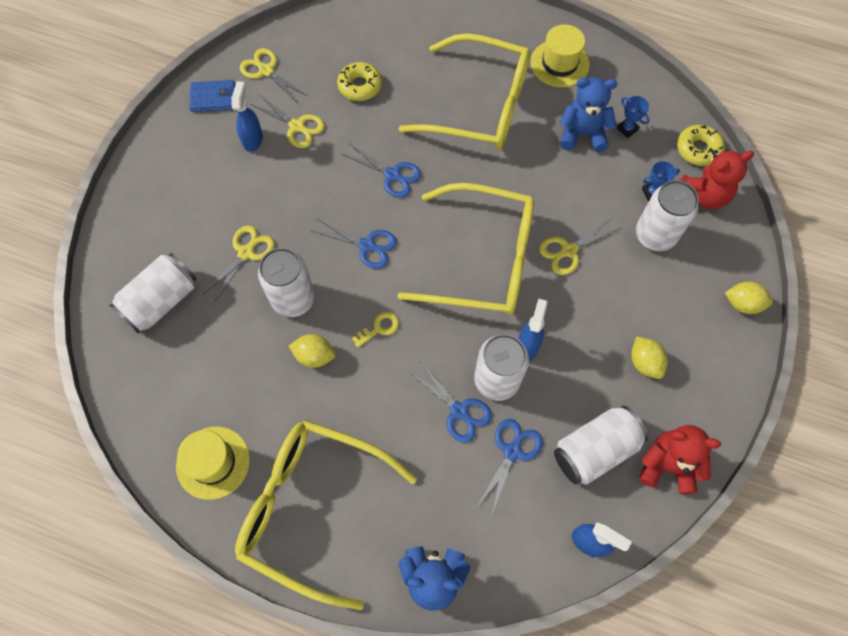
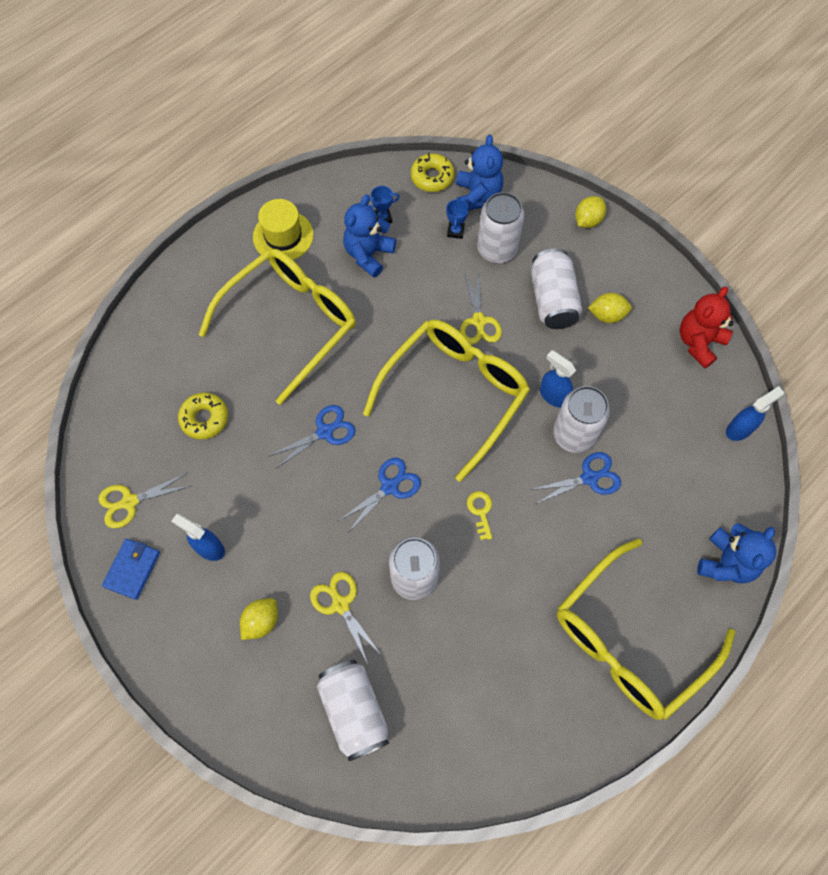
camera: 65 degrees left, 0 degrees up
yellow hat [176,426,250,500] -> none
yellow scissors [250,95,325,148] -> none
yellow lemon [289,334,335,368] -> yellow lemon moved to [240,598,278,640]
blue scissors [476,419,543,513] -> none
white can [554,406,648,485] -> white can moved to [531,248,582,329]
red teddy bear [680,149,754,209] -> blue teddy bear [456,135,503,210]

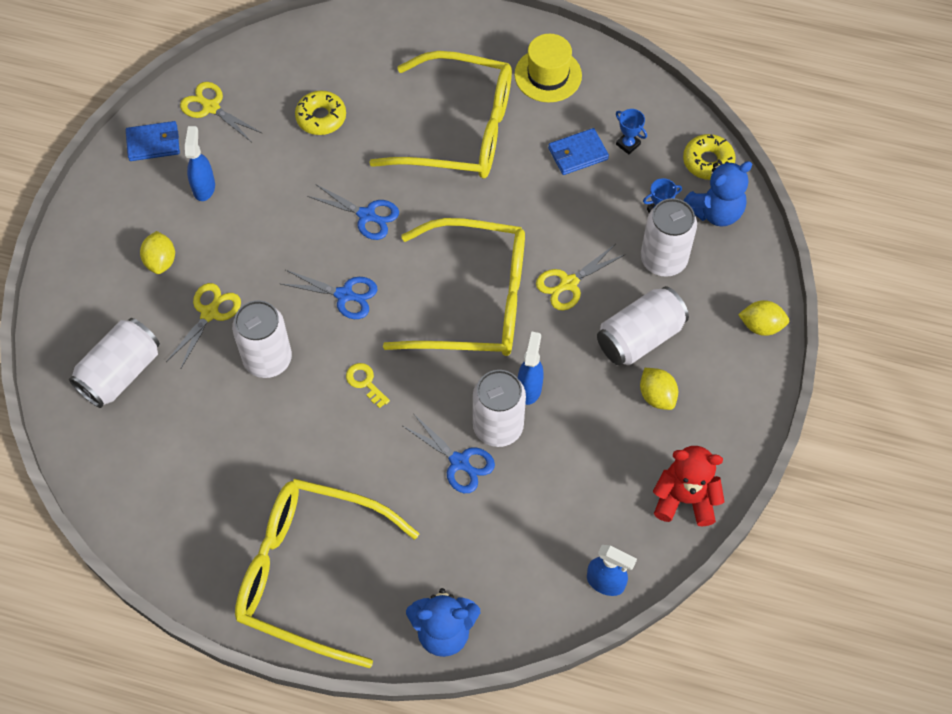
camera: 60 degrees right, 5 degrees down
yellow lemon [240,598,278,640] -> yellow lemon turned 75 degrees clockwise [140,231,175,274]
blue teddy bear [343,194,396,278] -> blue wallet [548,128,609,175]
yellow key [467,491,492,540] -> yellow key turned 90 degrees counterclockwise [346,363,390,408]

